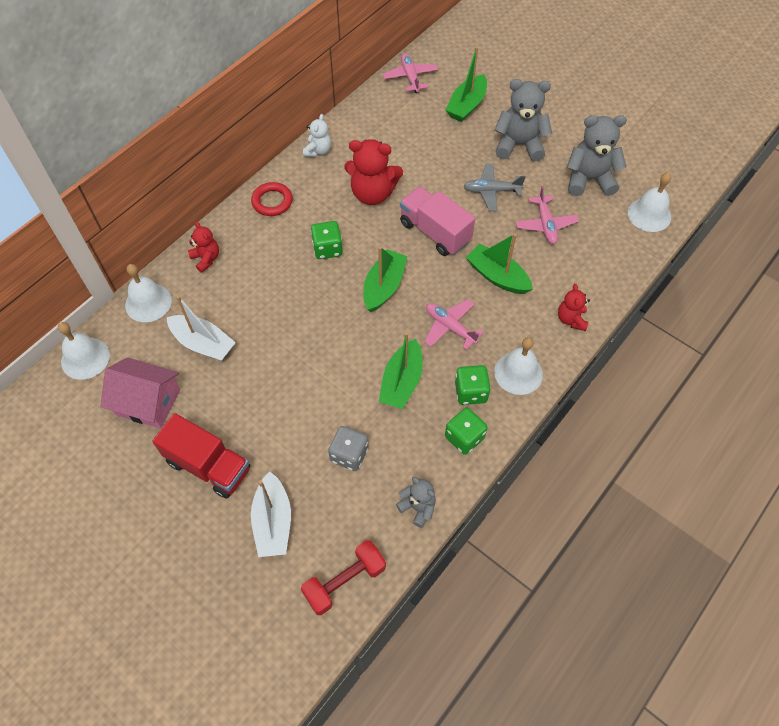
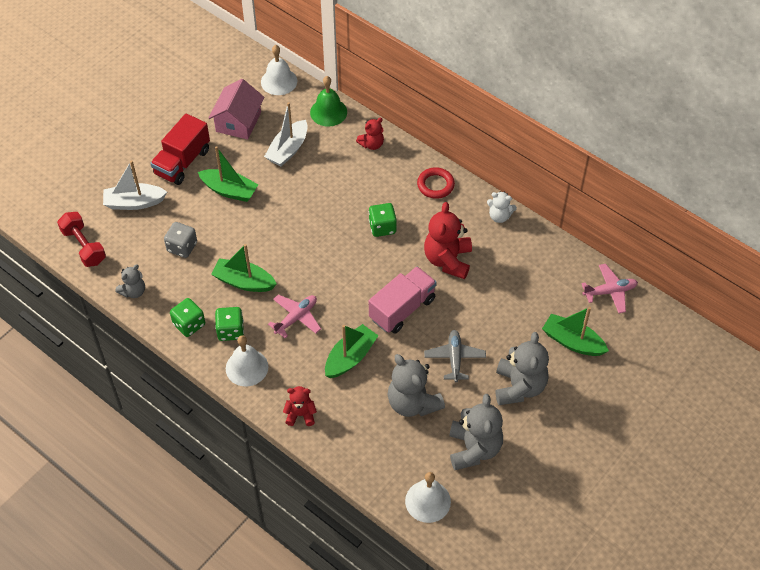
camera: 90 degrees right, 5 degrees down
white bell [125,264,172,322] -> green bell [310,76,347,127]
green boat [363,246,408,312] -> green boat moved to [198,146,259,202]
pink plane [516,186,579,244] -> grey teddy bear [388,354,445,417]

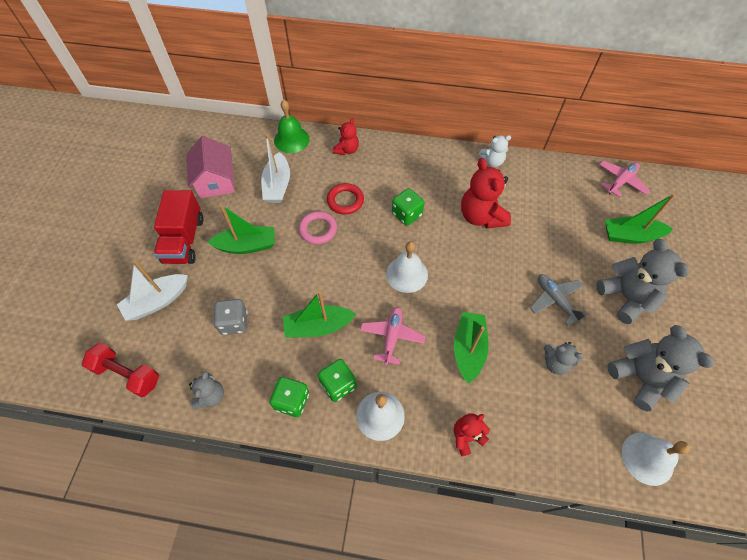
camera: 30 degrees left, 5 degrees up
white bell [261,45,297,95] -> white bell moved to [386,241,428,293]
pink truck [369,267,437,334] -> none
grey teddy bear [388,354,445,417] -> grey teddy bear [544,342,583,375], size x0.56
red ring [417,167,455,199] -> red ring moved to [327,183,364,214]
none -> pink ring [299,211,337,244]

